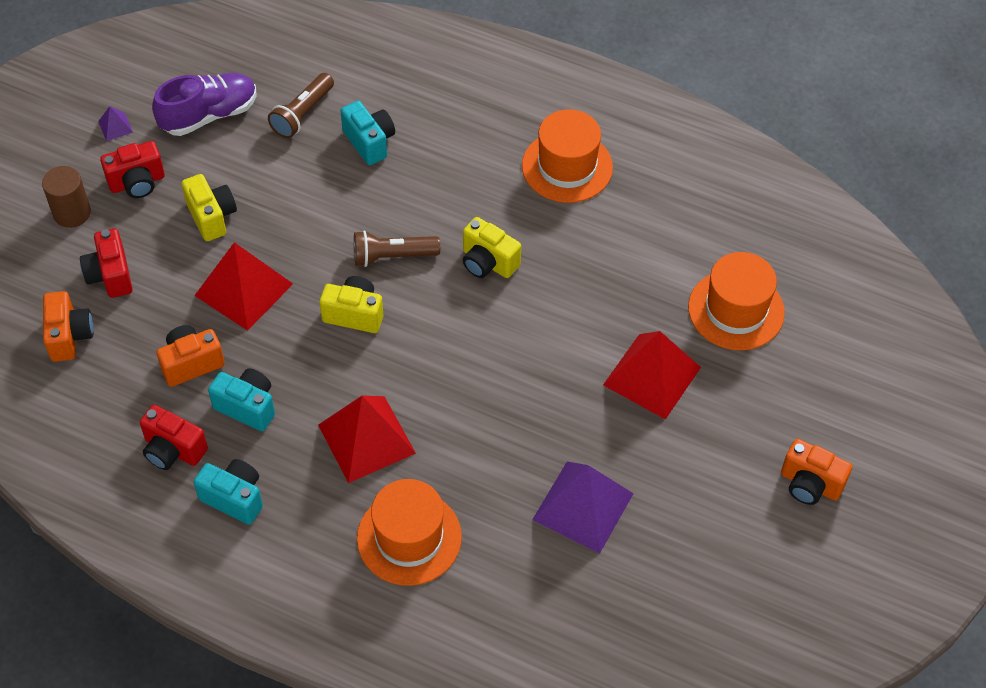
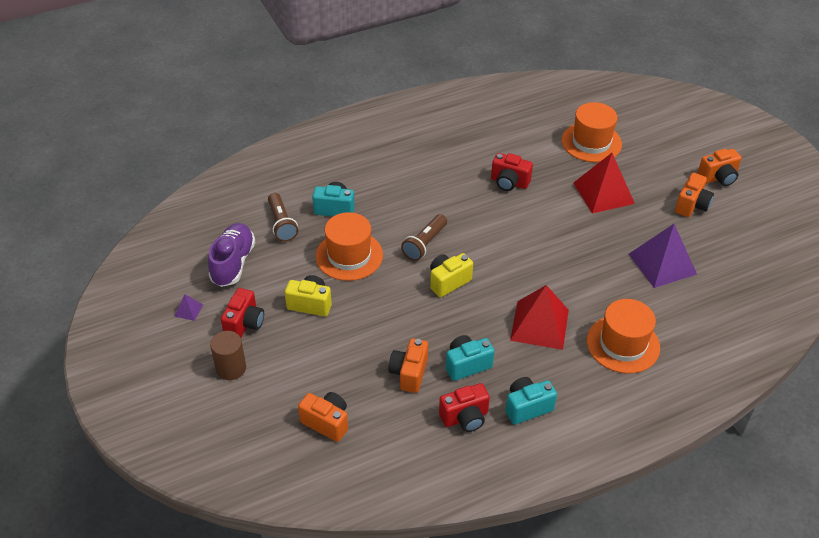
camera: 50 degrees left, 10 degrees down
red camera [80,229,132,298] -> red camera moved to [491,153,533,191]
red pyramid [194,242,293,331] -> none
yellow camera [463,217,521,278] -> none
orange hat [522,109,613,203] -> orange hat moved to [316,212,383,281]
none -> orange camera [675,173,714,217]

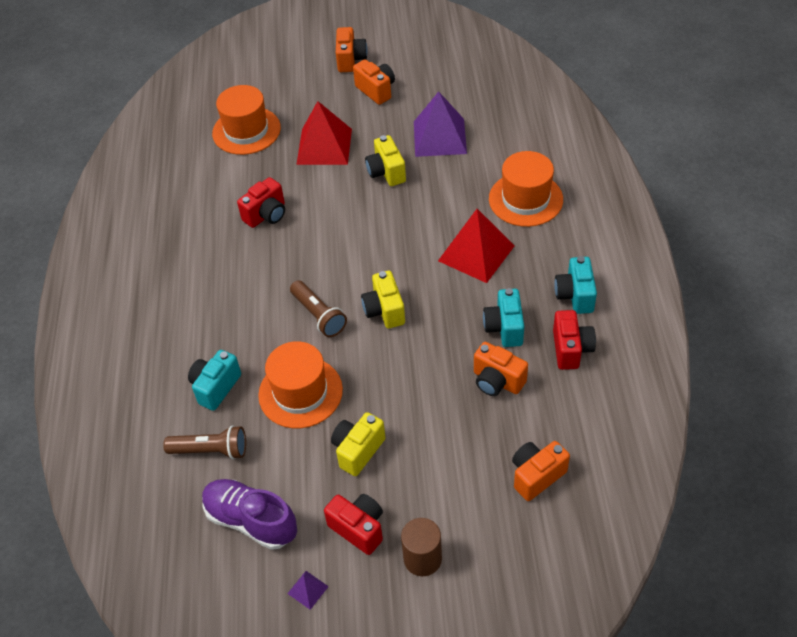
camera: 65 degrees left, 5 degrees up
none -> yellow camera [365,135,406,186]

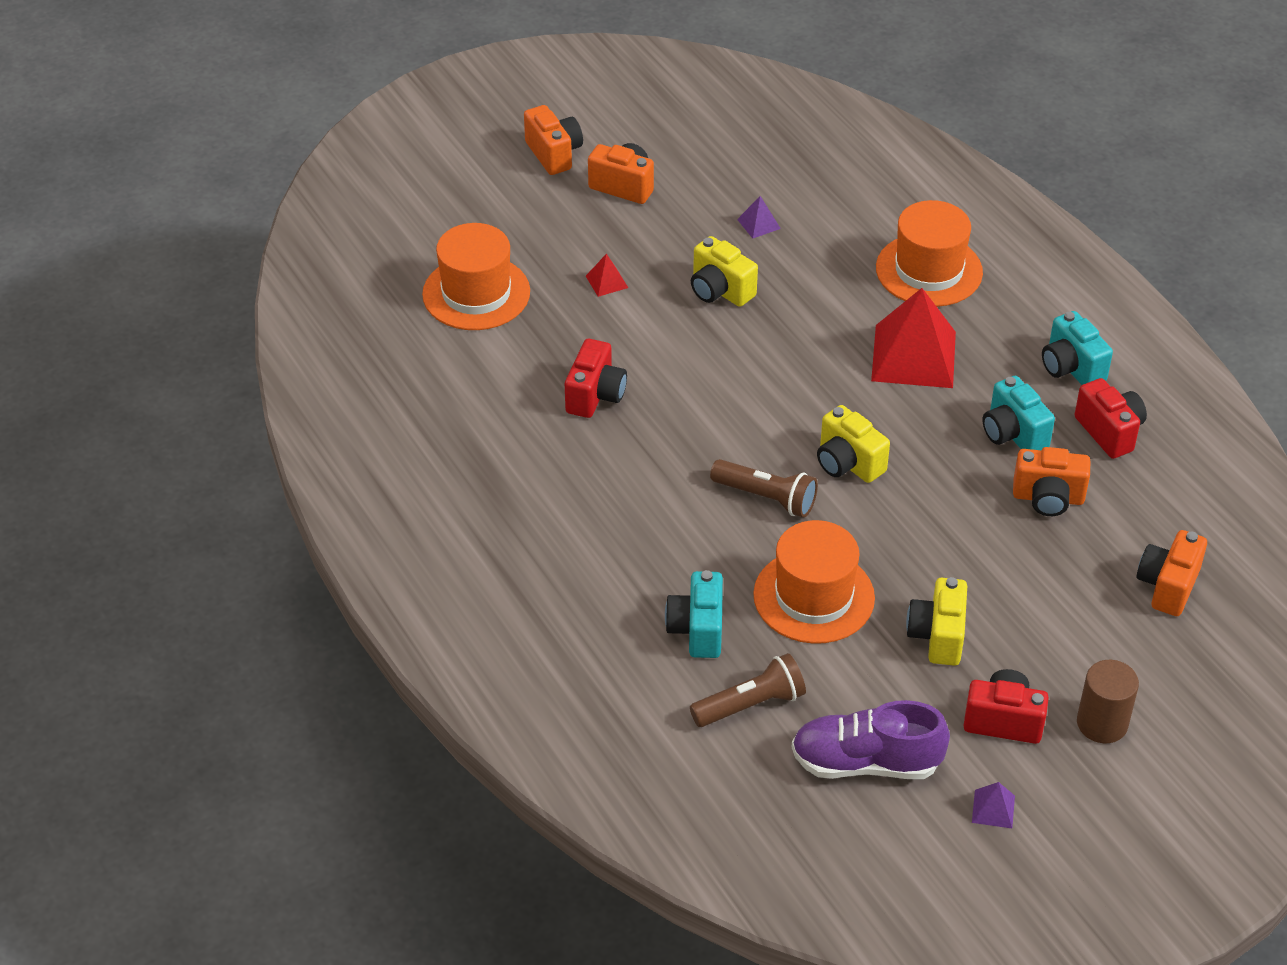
camera: 30 degrees left, 5 degrees down
red pyramid [296,101,352,165] -> red pyramid [586,253,628,297], size x0.42
purple pyramid [414,91,467,157] -> purple pyramid [737,196,781,238], size x0.42

